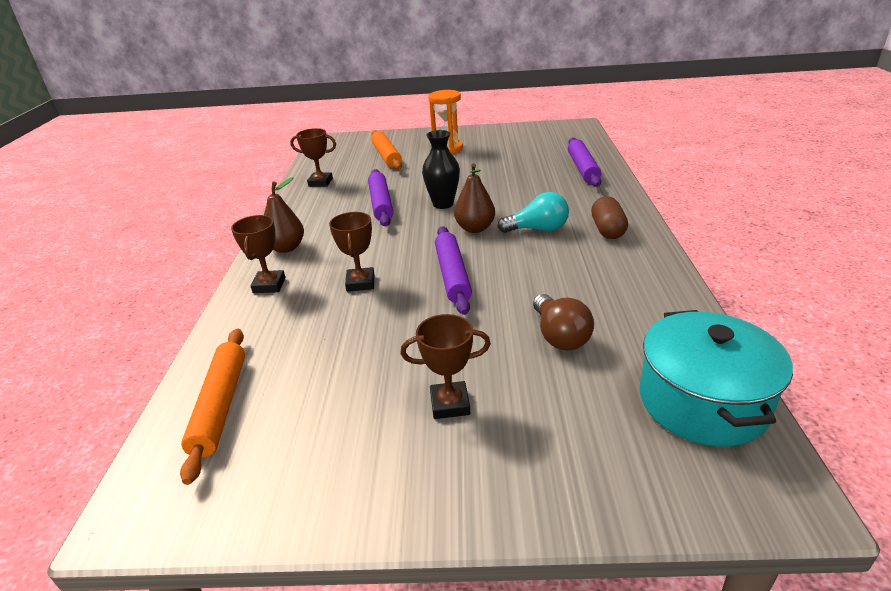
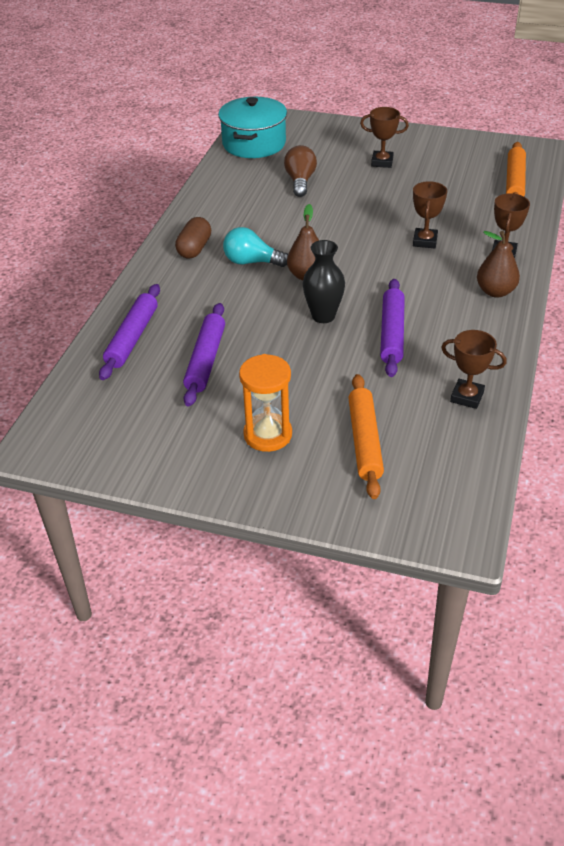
camera: 165 degrees left, 10 degrees up
purple rolling pin [435,226,472,315] -> purple rolling pin moved to [183,303,225,407]

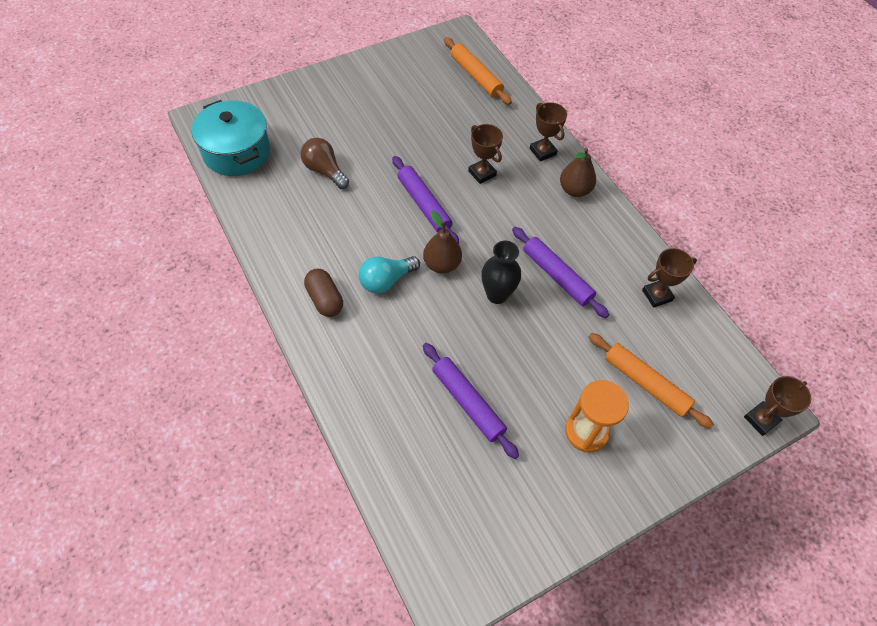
camera: 50 degrees left, 15 degrees up
purple rolling pin [99,284,160,380] -> purple rolling pin moved to [392,156,459,244]
brown trophy [360,107,409,168] -> brown trophy moved to [744,376,811,436]

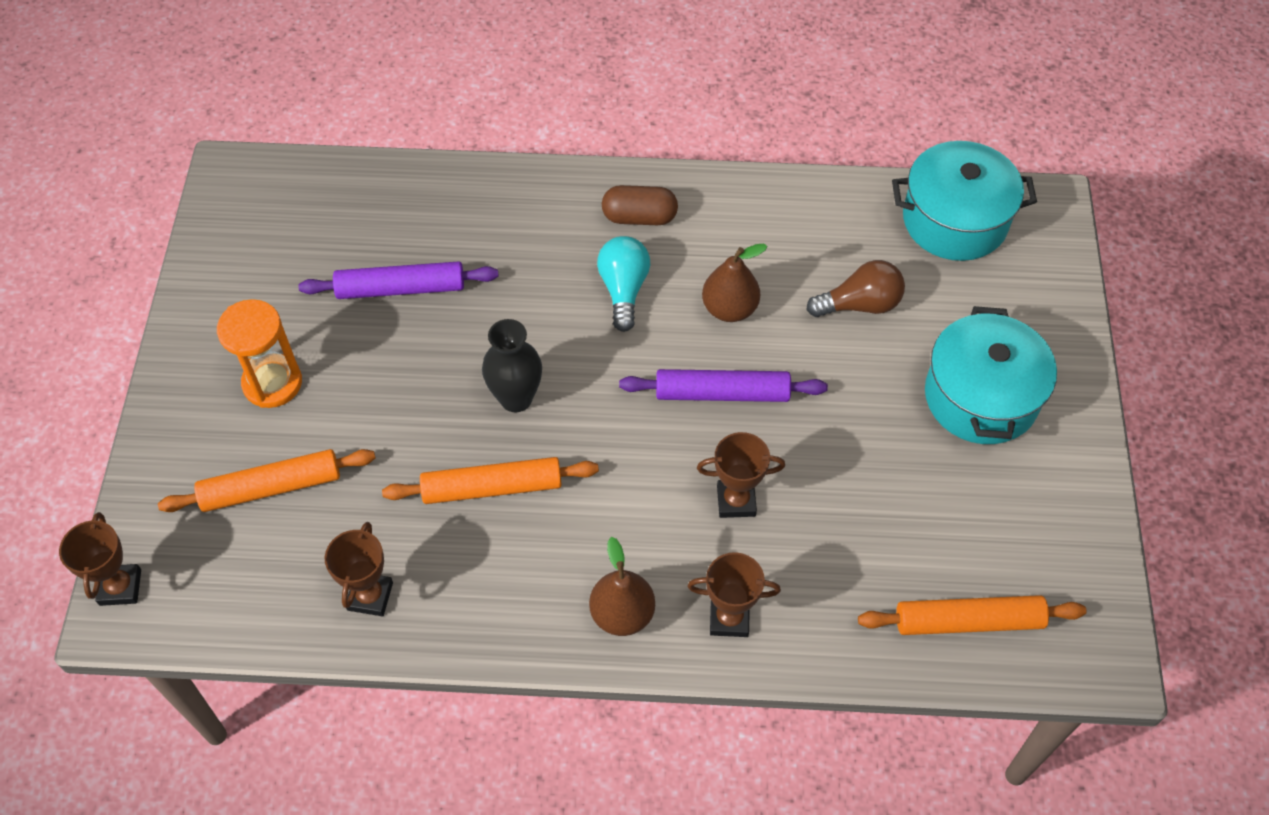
camera: 125 degrees right, 0 degrees up
brown pear [423,210,462,274] -> brown pear moved to [702,244,767,322]
purple rolling pin [512,227,609,318] -> orange rolling pin [382,457,599,504]
none -> turquoise pot [925,306,1057,444]

